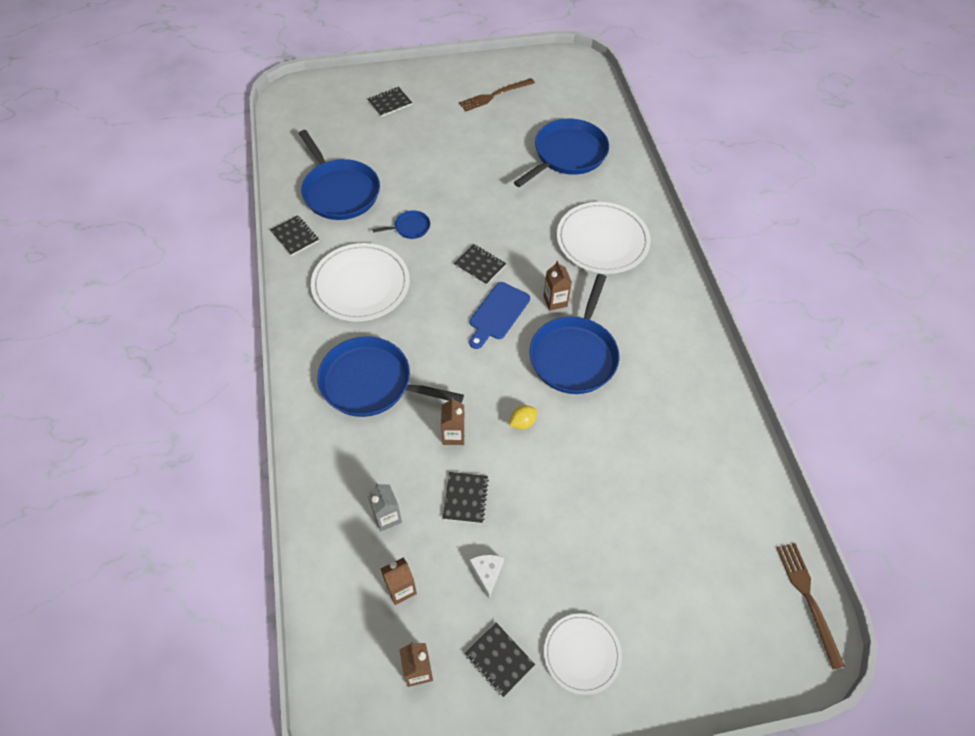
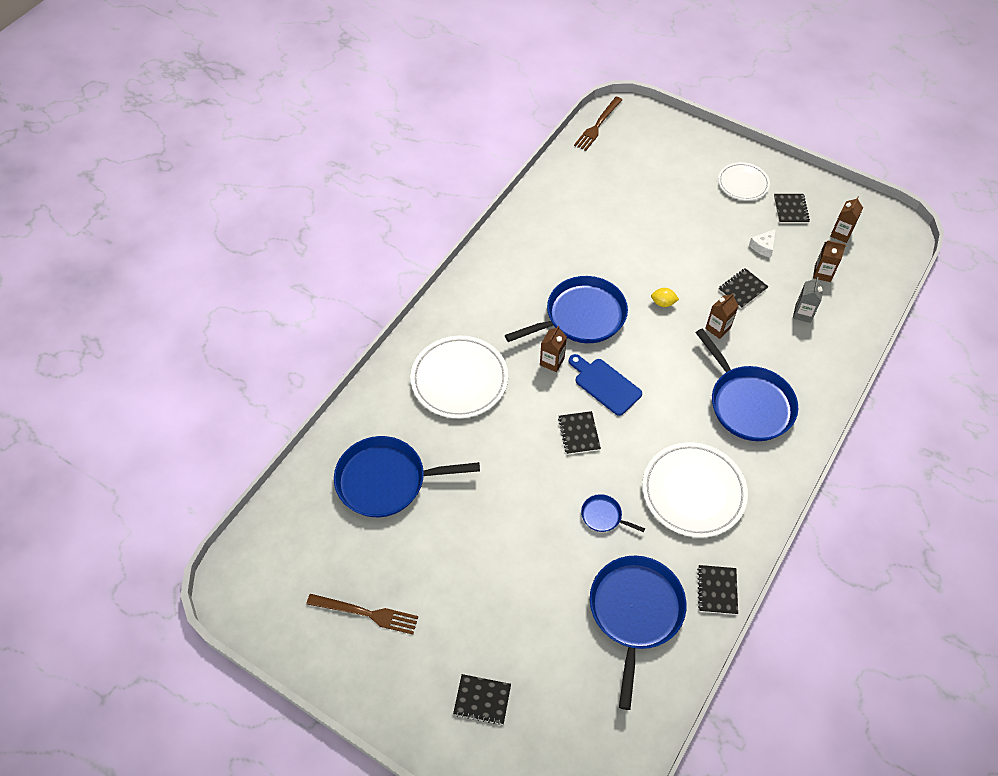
camera: 135 degrees left, 0 degrees up
blue cutting board [469,282,530,349] -> blue cutting board turned 120 degrees counterclockwise [569,354,642,416]

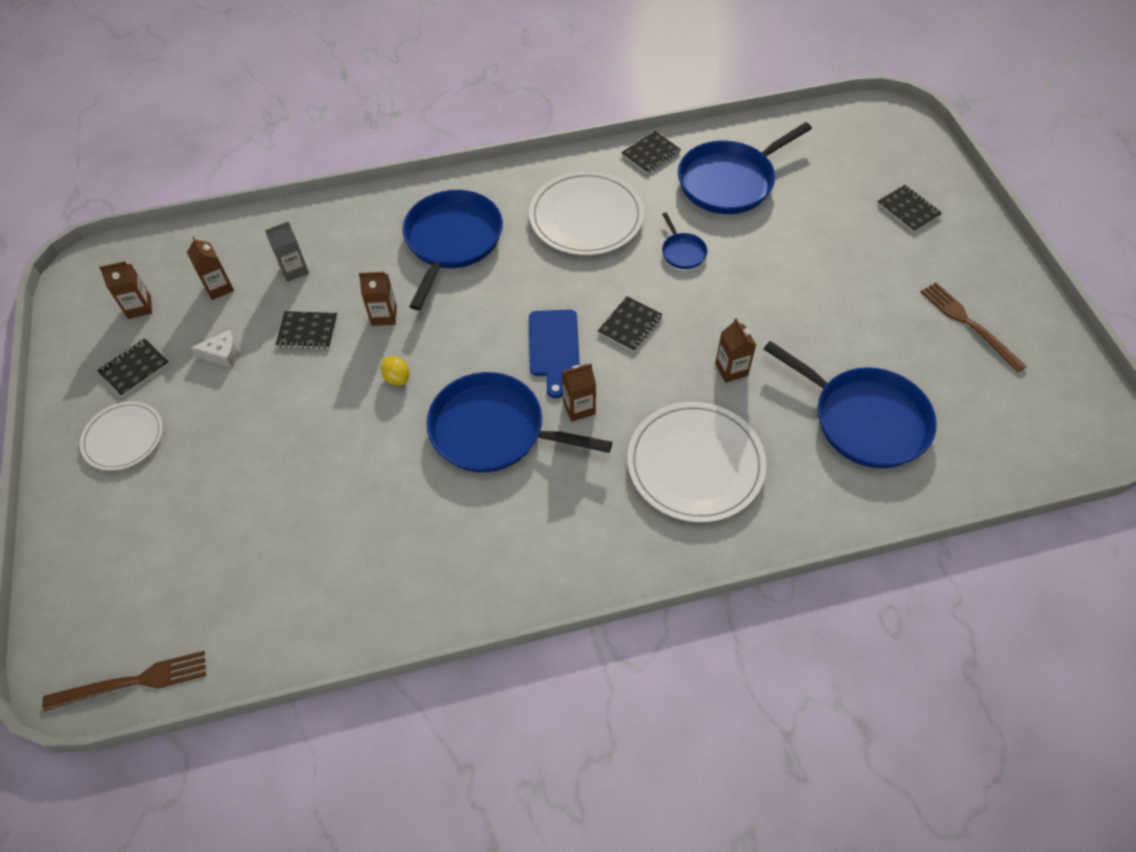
camera: 135 degrees left, 0 degrees up
none -> brown carton [715,318,756,383]

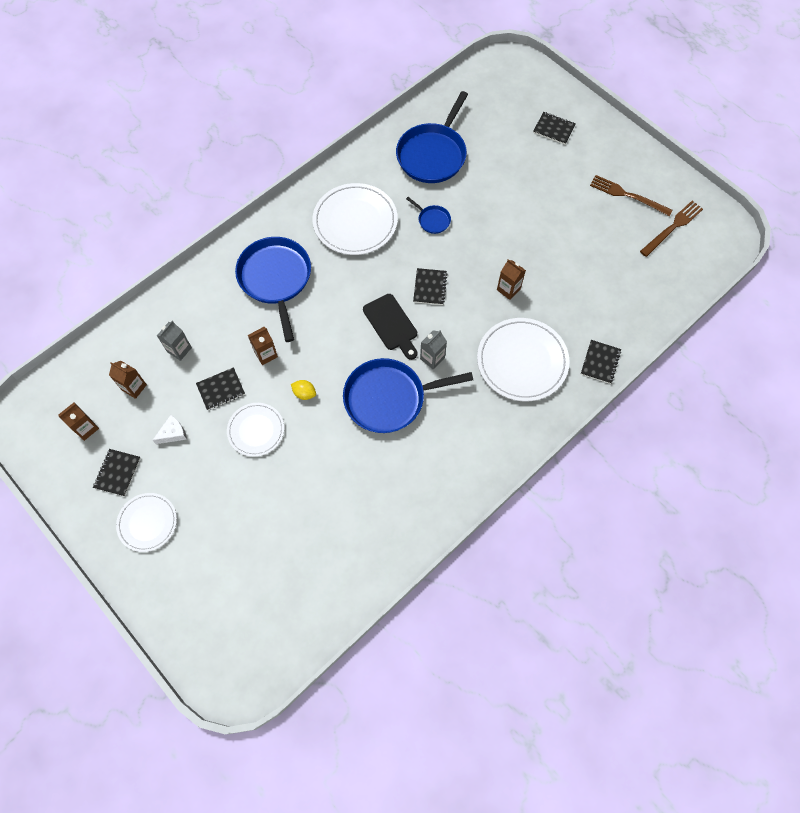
camera: 30 degrees left, 10 degrees up
brown fork [42,651,206,711] -> brown fork moved to [640,201,703,257]
blue cutting board [529,310,580,398] -> black cutting board [363,294,417,360]
brown carton [562,364,596,422] -> grey carton [420,330,447,370]
black notebook [621,131,681,174] -> black notebook moved to [581,340,621,384]
blue pan [764,341,937,468] -> none
none -> white plate [227,403,284,457]

